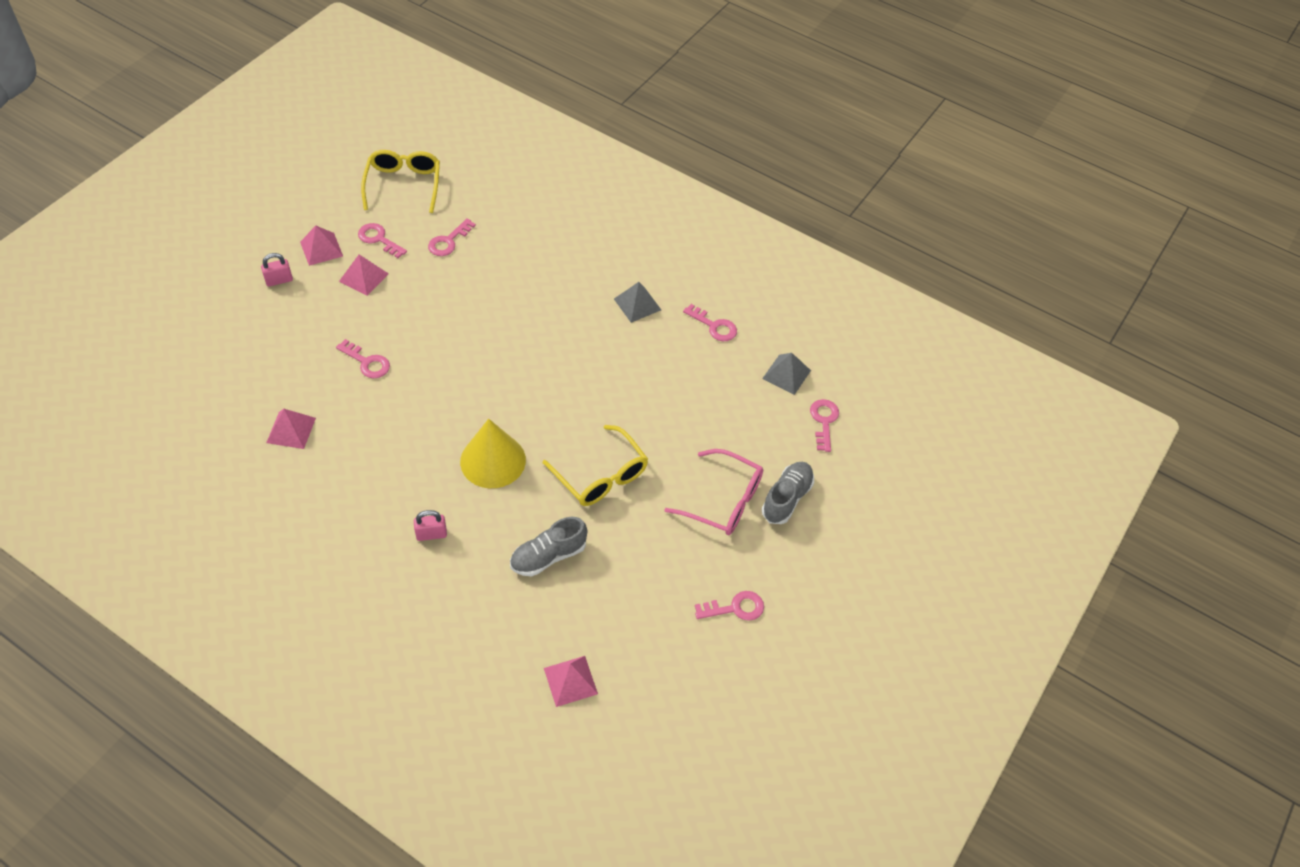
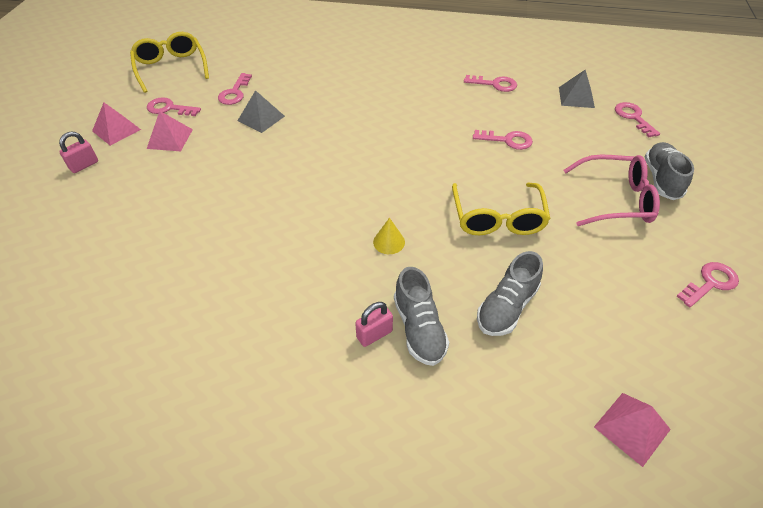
camera: 20 degrees left, 5 degrees down
pink pyramid [266,409,316,449] -> none
pink key [336,339,390,378] -> pink key moved to [473,130,533,150]
yellow cone [460,419,526,488] -> yellow cone [373,218,405,254], size x0.46
yellow glasses [543,425,648,506] -> yellow glasses turned 60 degrees clockwise [452,183,550,235]
grey pyramid [614,282,661,323] -> grey pyramid moved to [237,90,285,133]
none -> grey shoe [394,267,449,366]

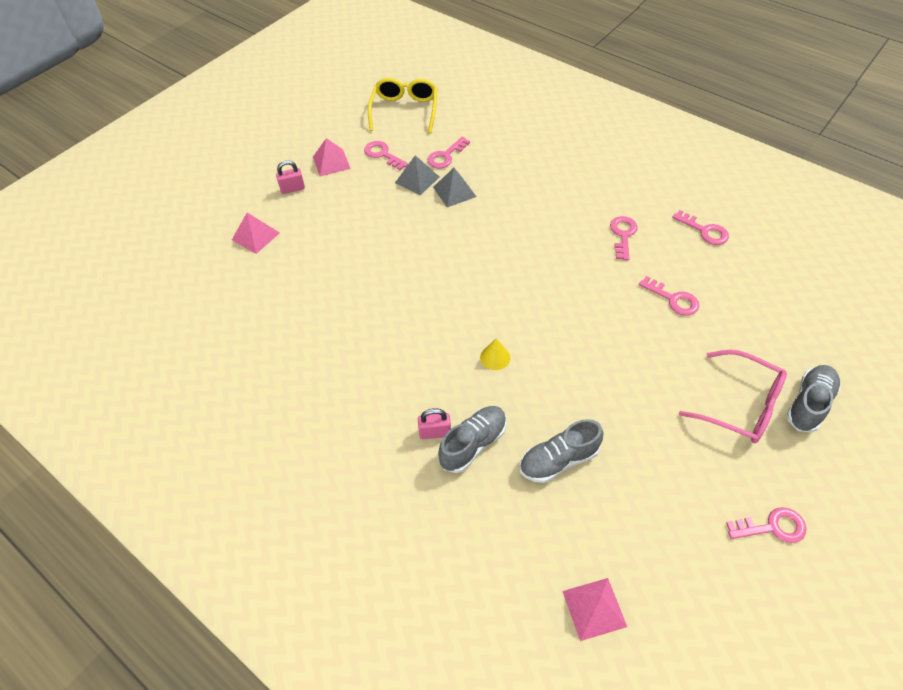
camera: 30 degrees right, 5 degrees up
pink pyramid [147,111,193,151] -> pink pyramid moved to [232,213,280,254]
grey shoe [394,267,449,366] -> grey shoe turned 150 degrees counterclockwise [438,406,506,473]
yellow glasses [452,183,550,235] -> none
grey pyramid [559,70,595,108] -> grey pyramid moved to [395,155,439,195]
pink key [615,102,660,137] -> pink key moved to [610,216,638,260]

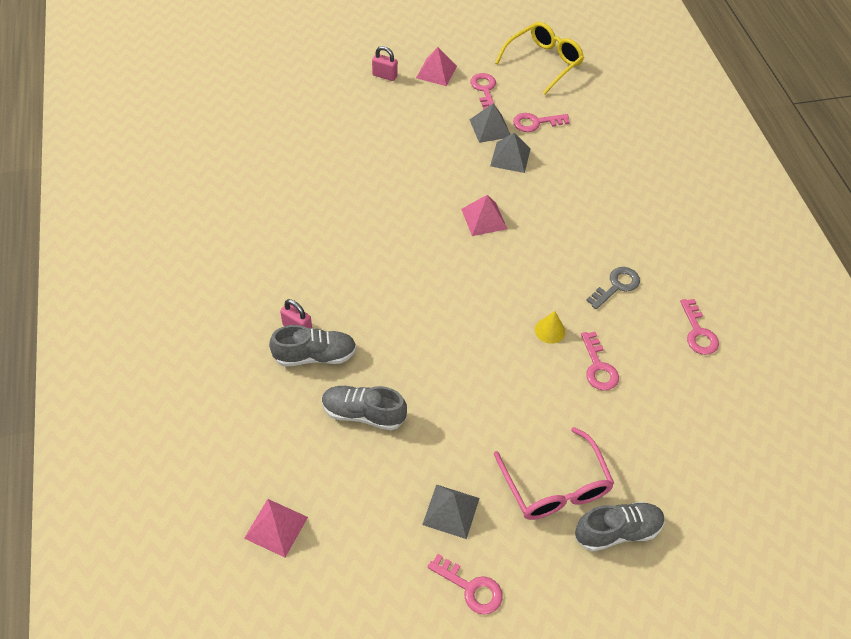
camera: 35 degrees right, 0 degrees up
pink pyramid [232,213,280,254] -> pink pyramid moved to [461,195,507,236]
yellow cone [480,338,510,370] -> yellow cone moved to [535,311,565,344]
pink key [610,216,638,260] -> grey key [586,267,640,309]
none -> grey pyramid [422,484,480,539]

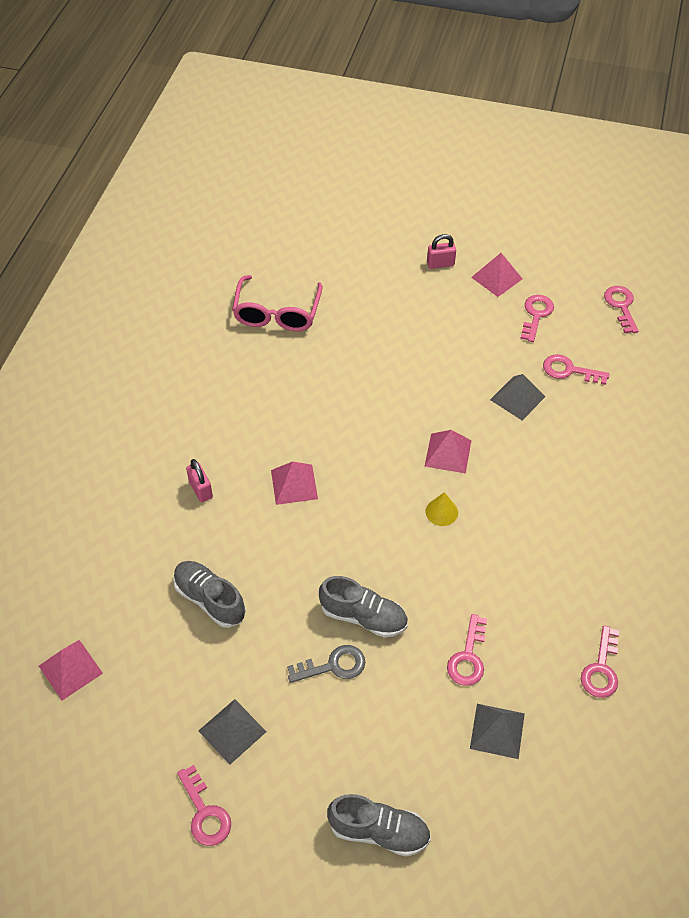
camera: 30 degrees right, 0 degrees up
grey shoe [269,325,357,366] -> grey shoe moved to [319,576,408,637]
pink padlock [372,46,398,81] -> pink padlock turned 60 degrees counterclockwise [427,234,456,269]
grey pyramid [469,103,511,143] -> grey pyramid moved to [470,704,525,759]
pink glasses [494,427,614,520] -> pink glasses moved to [232,275,323,331]
yellow glasses [495,22,584,95] -> pink key [604,286,639,333]
yellow cone [535,311,565,344] -> yellow cone moved to [426,492,458,526]
grey key [586,267,640,309] -> grey key moved to [287,645,365,683]
none -> pink pyramid [271,462,318,505]

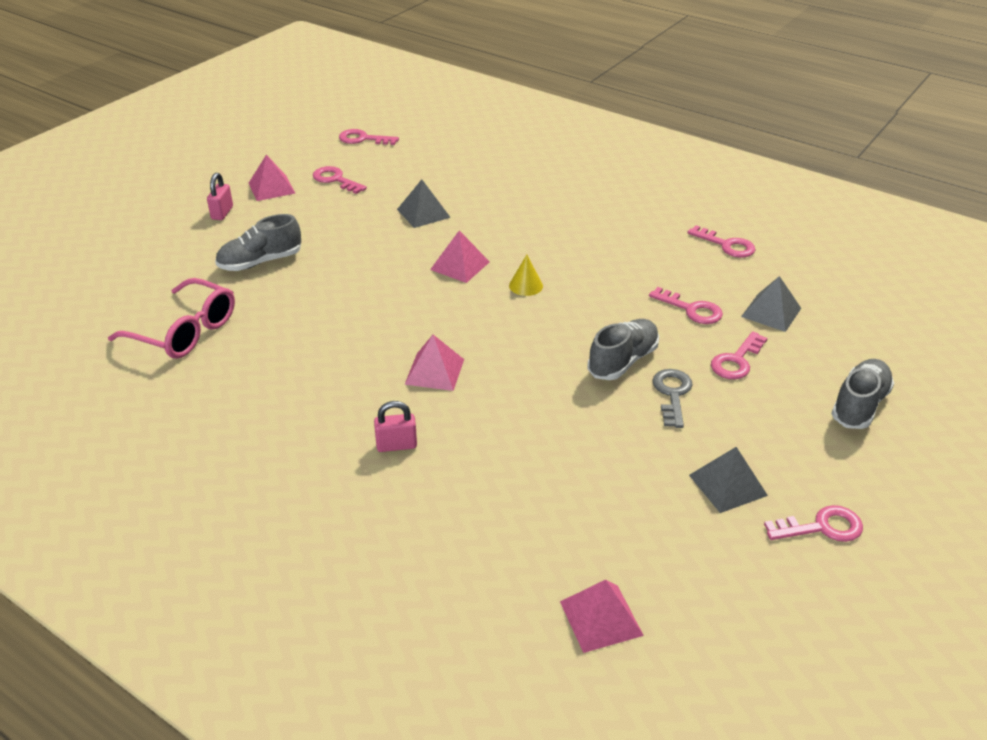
camera: 70 degrees left, 15 degrees down
grey shoe [173,561,246,628] -> grey shoe moved to [215,214,301,271]
pink key [543,354,609,385] -> pink key moved to [711,331,768,379]

